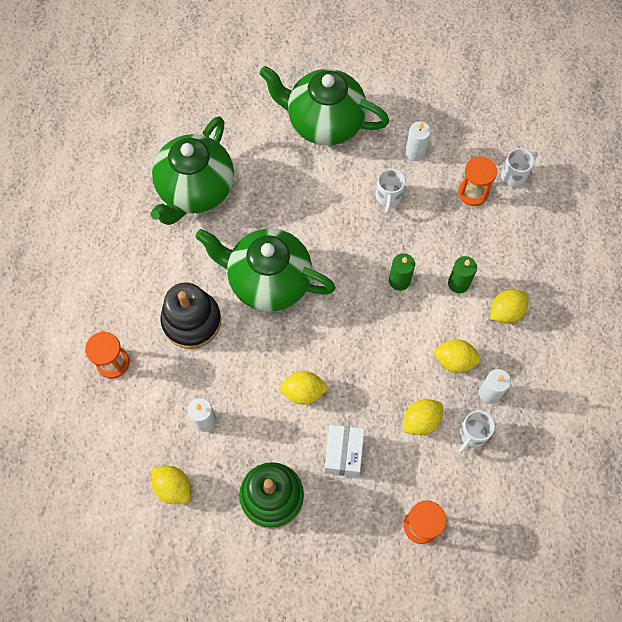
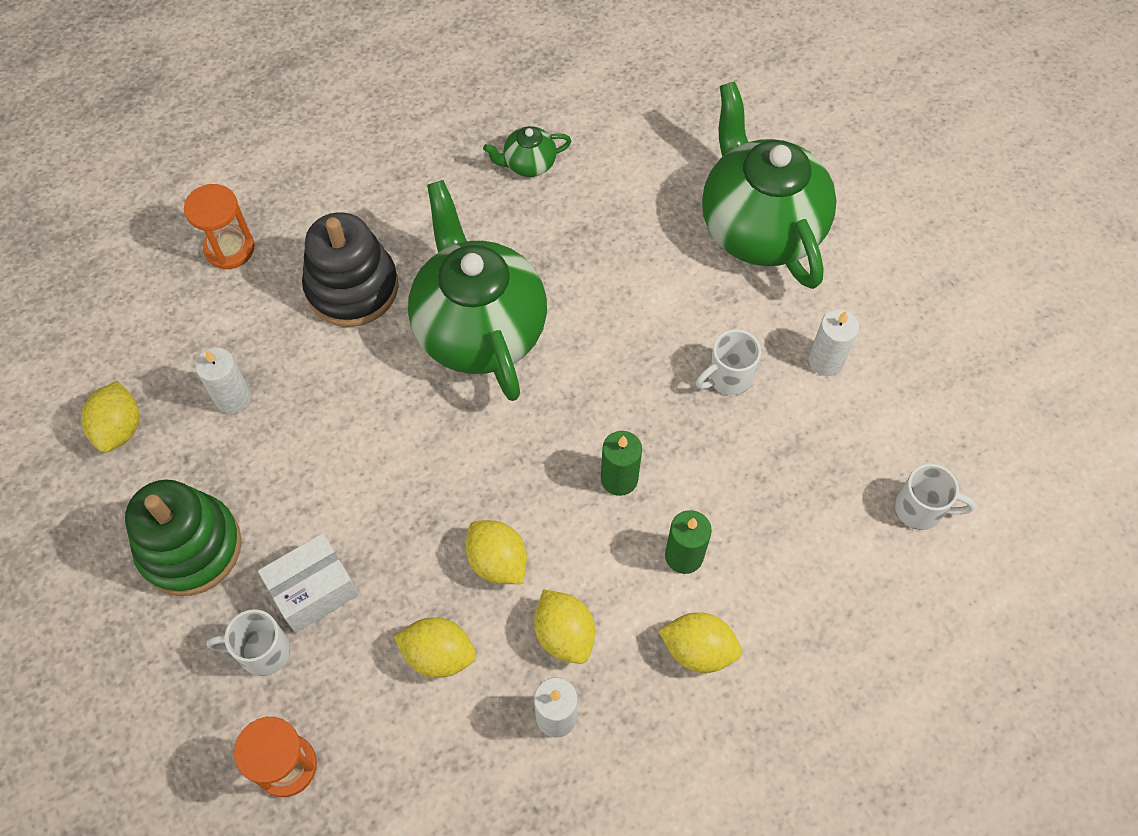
camera: 50 degrees right, 5 degrees down
green teapot [150,116,234,225] -> green teapot [483,126,571,177], size x0.42
yellow lemon [280,371,329,405] -> yellow lemon moved to [465,520,527,584]
orange hourglass [458,156,497,206] -> none
white mug [458,410,495,453] -> white mug moved to [206,609,290,676]

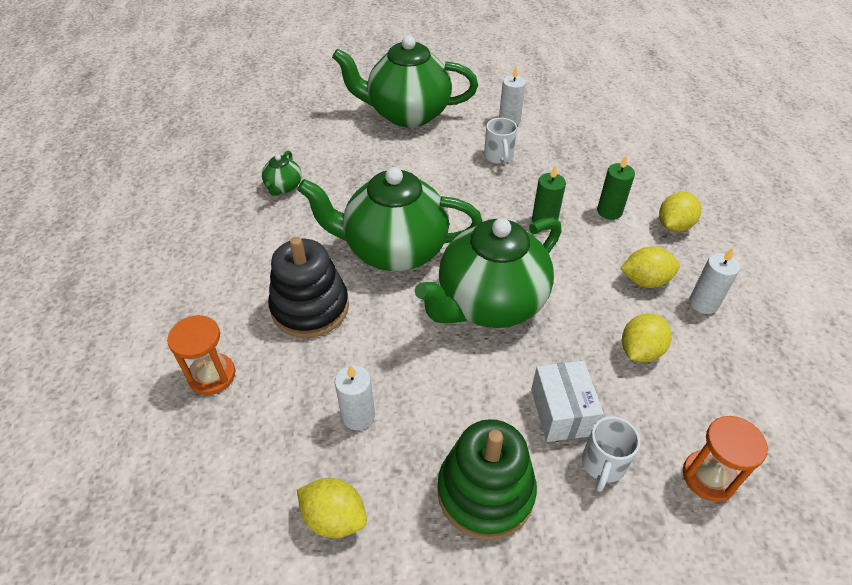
camera: 65 degrees left, 15 degrees down
yellow lemon [465,520,527,584] -> none
white mug [895,464,976,530] -> none
none -> green teapot [415,217,562,328]

